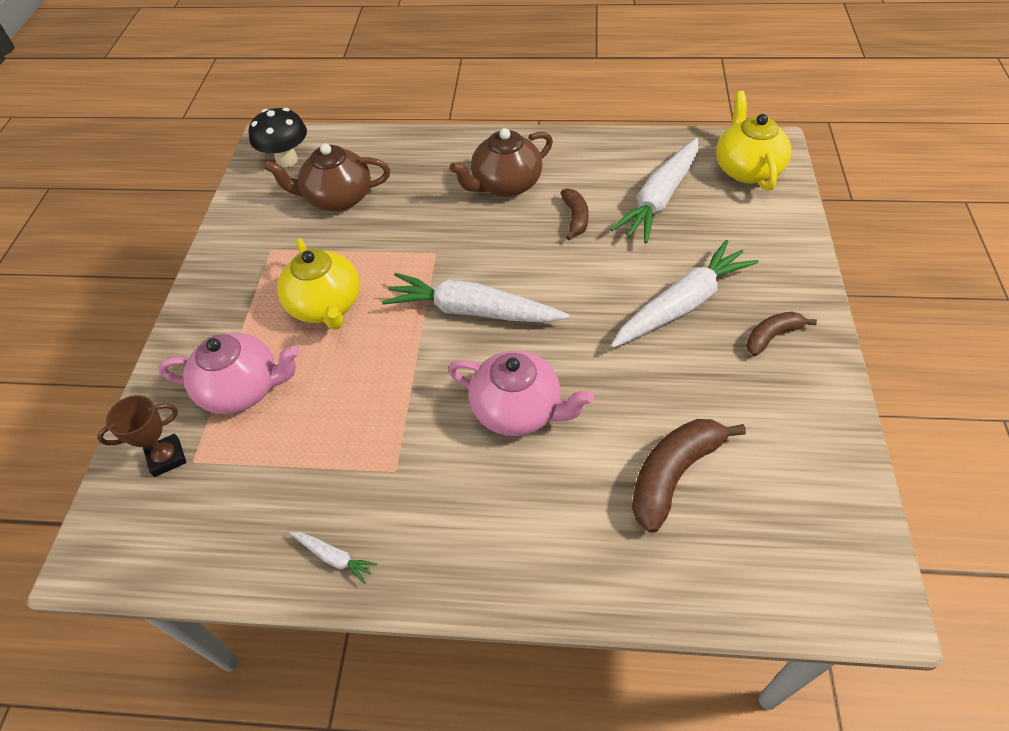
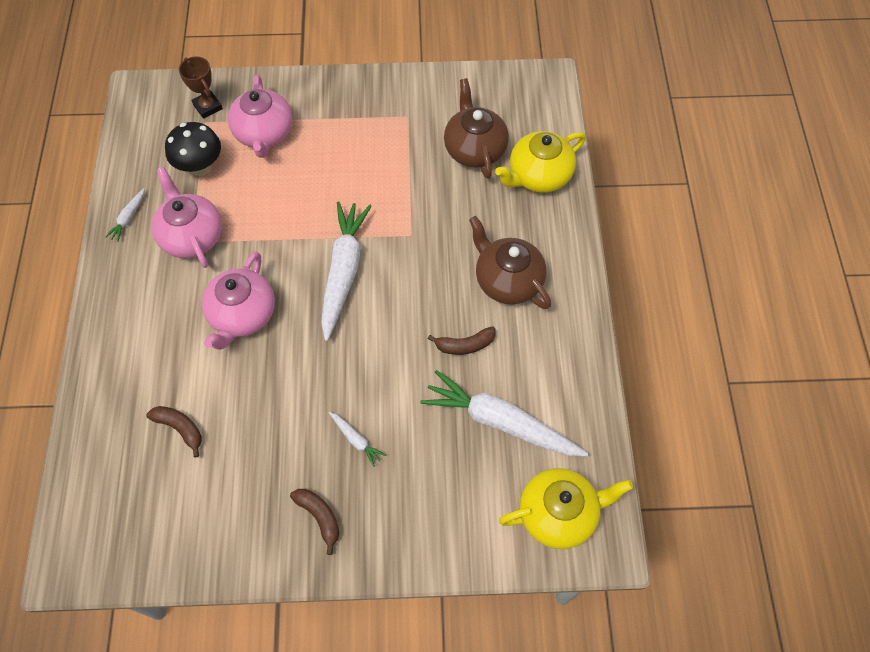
camera: 80 degrees right, 10 degrees up
black mushroom [249,108,307,167] -> black mushroom moved to [165,122,221,176]
yellow teapot [277,238,360,330] -> yellow teapot moved to [495,131,586,192]
white carrot [611,240,759,348] -> white carrot [329,412,386,467], size x0.43
brown banana [632,419,746,533] -> brown banana [146,406,202,458], size x0.59
none -> pink teapot [152,167,222,268]

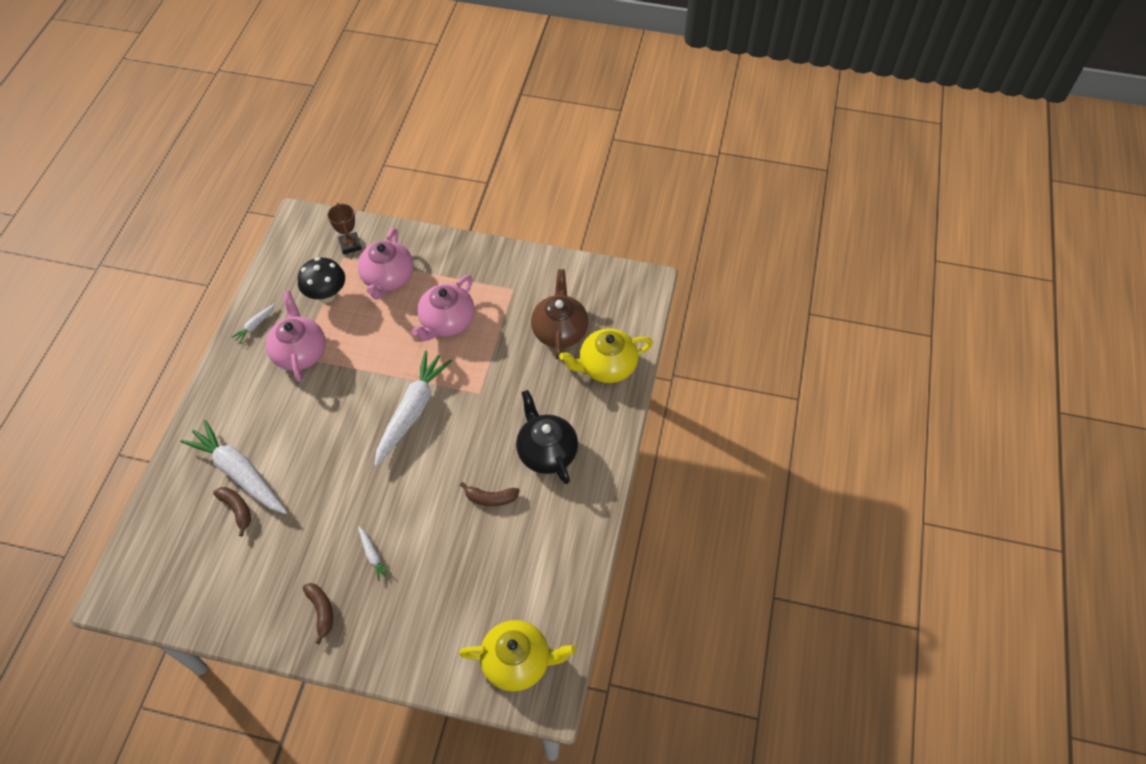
camera: 15 degrees right, 5 degrees down
pink teapot [202,252,275,350] -> pink teapot moved to [411,275,475,341]
white carrot [420,370,588,456] -> white carrot moved to [180,420,287,514]
brown teapot [469,216,551,309] -> black teapot [516,390,578,484]

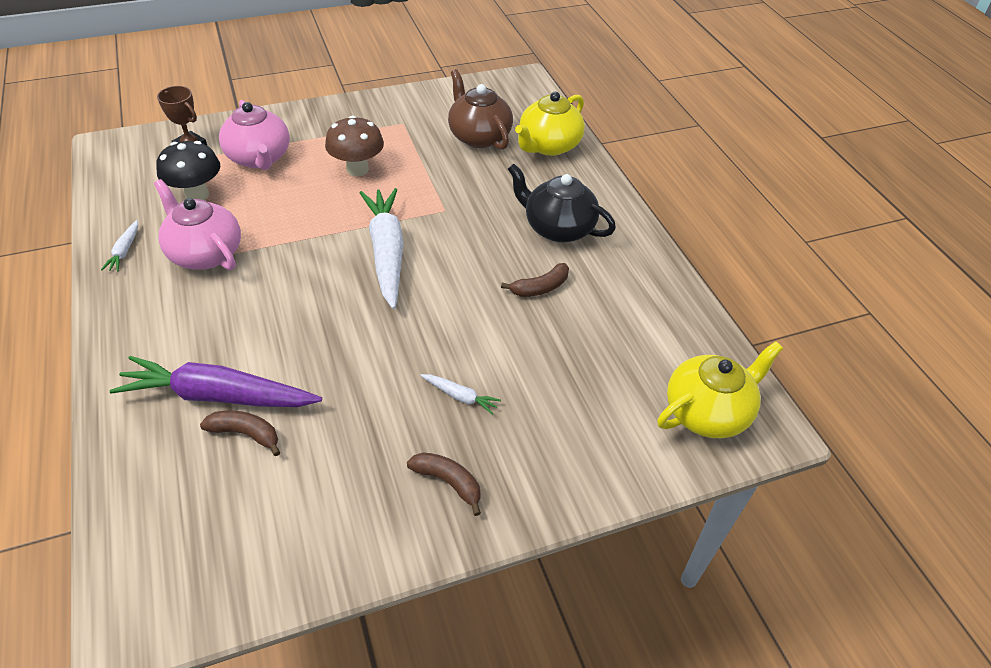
camera: 35 degrees left, 10 degrees down
white carrot [180,420,287,514] -> purple carrot [110,356,322,407]
pink teapot [411,275,475,341] -> brown mushroom [325,116,384,176]

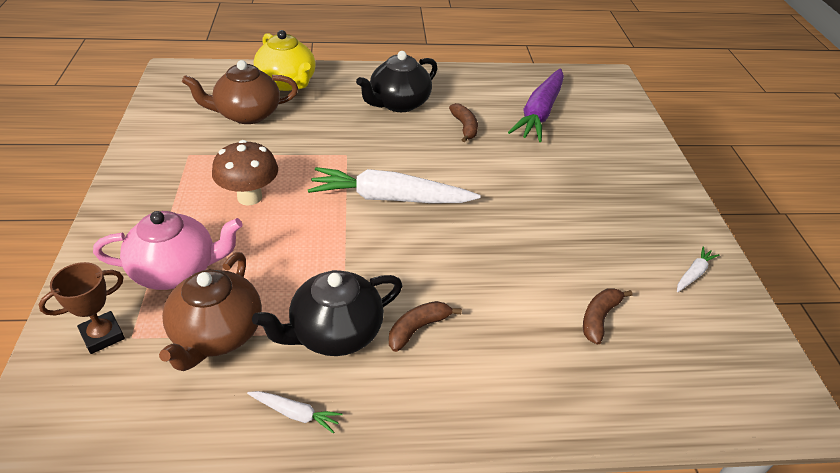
camera: 75 degrees left, 5 degrees down
purple carrot [110,356,322,407] -> purple carrot moved to [508,68,564,142]
pink teapot [154,179,241,270] -> black teapot [252,270,402,356]
black mushroom [156,141,220,200] -> brown teapot [159,252,262,371]
brown banana [407,452,481,516] -> brown banana moved to [389,301,462,352]
white carrot [420,374,501,415] -> white carrot moved to [677,246,719,292]
yellow teapot [657,341,783,438] -> none

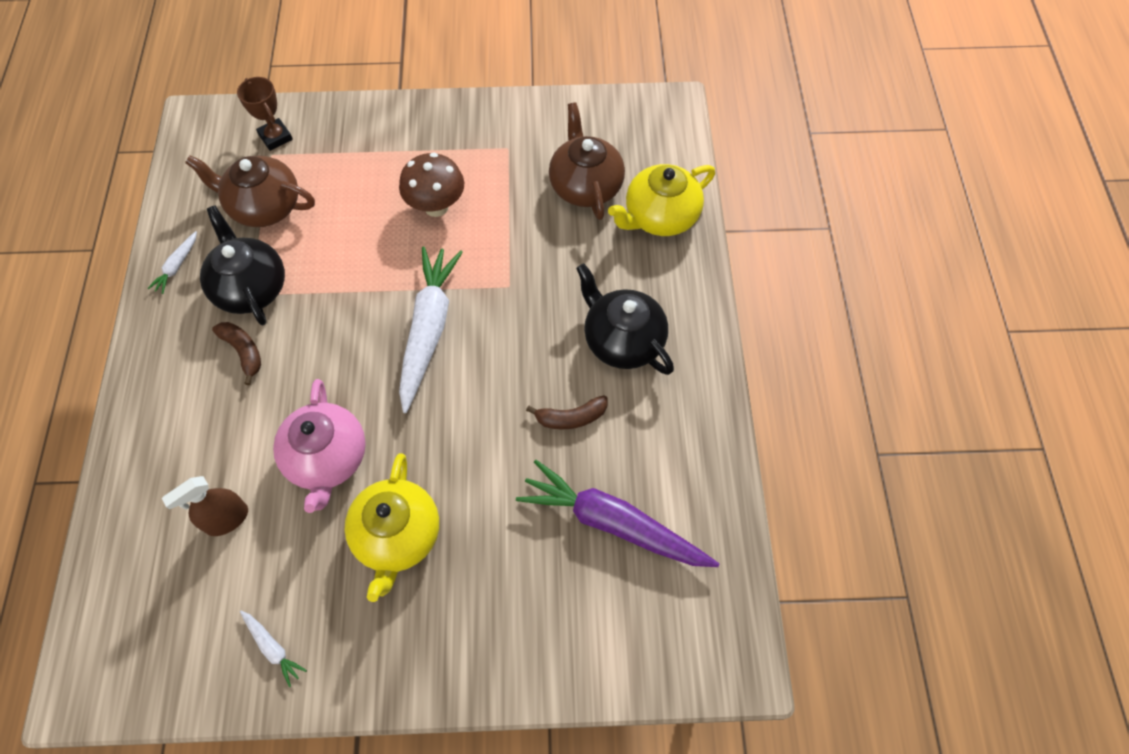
camera: 95 degrees right, 20 degrees up
pink teapot [93,211,243,290] -> pink teapot moved to [273,379,366,513]
brown banana [583,289,632,345] -> brown spray bottle [162,476,248,536]
none -> yellow teapot [344,453,439,602]

